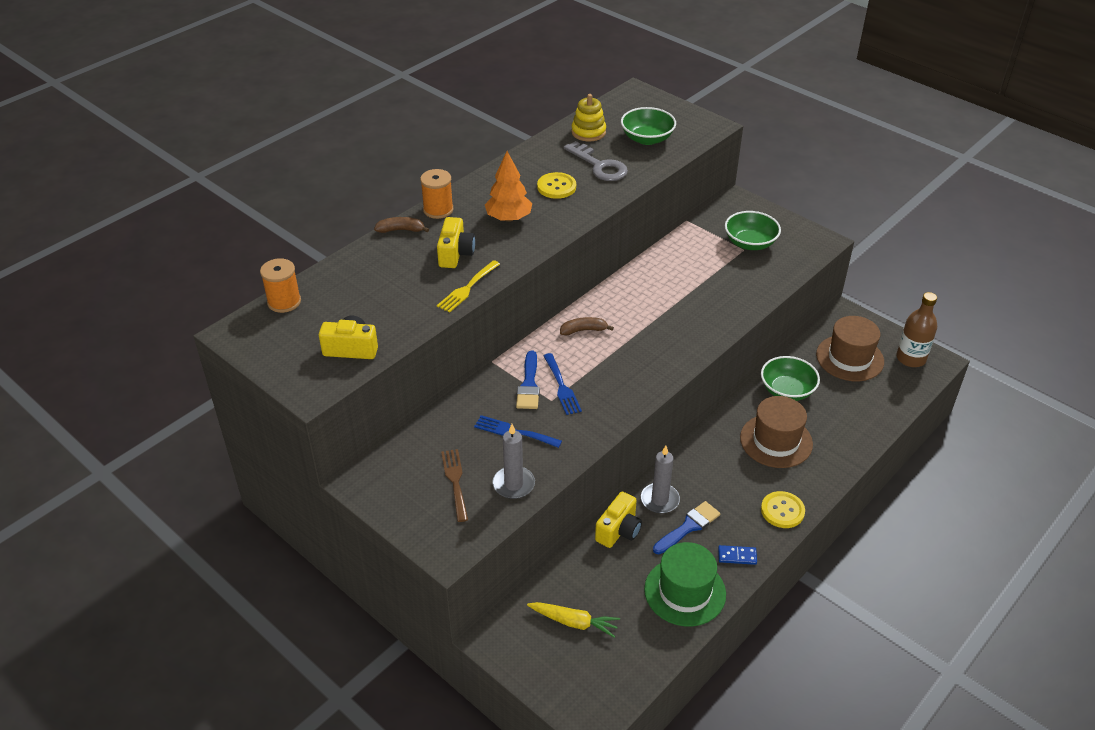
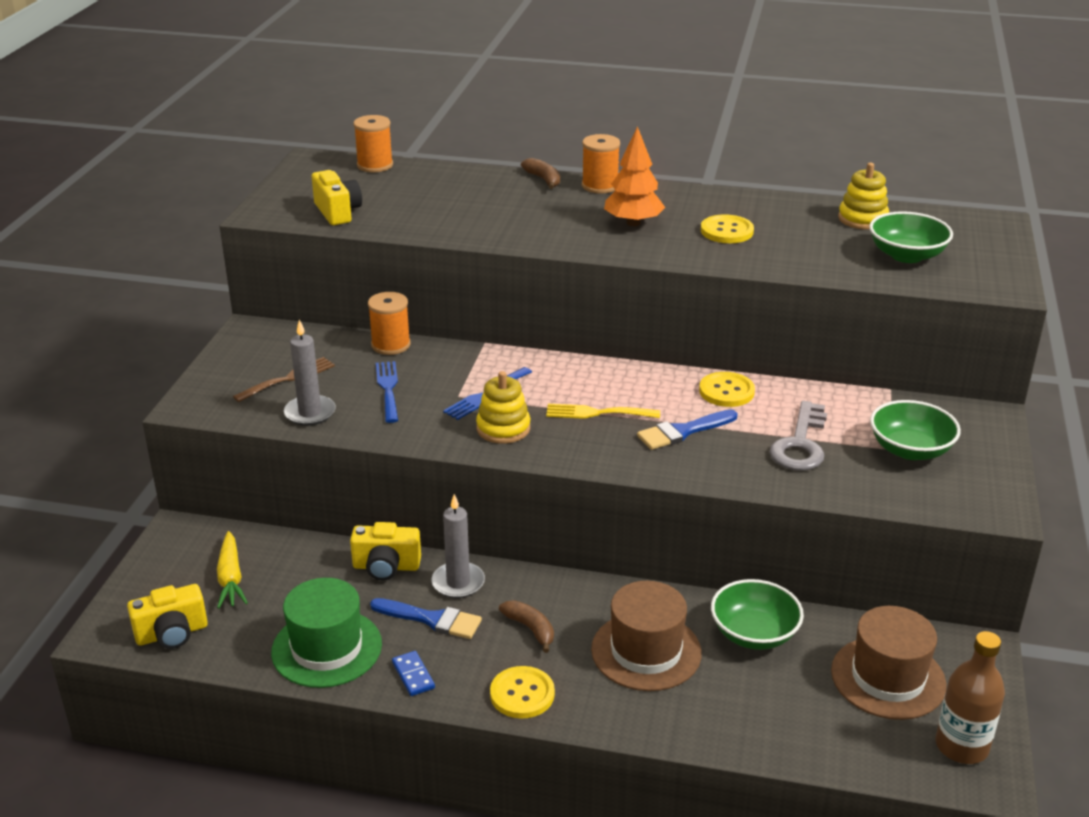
camera: 60 degrees right, 10 degrees down
yellow camera [437,217,475,268] -> yellow camera moved to [127,584,208,649]
yellow fork [437,260,500,313] -> yellow fork moved to [546,404,660,419]
blue brush [516,351,540,409] -> blue brush moved to [637,410,738,450]
brown banana [560,317,614,335] -> brown banana moved to [499,600,554,653]
grey key [564,141,628,181] -> grey key moved to [769,401,827,471]
none -> orange spool [368,292,411,355]
none -> yellow stacking toy [476,371,530,444]
none -> yellow button [699,372,755,407]

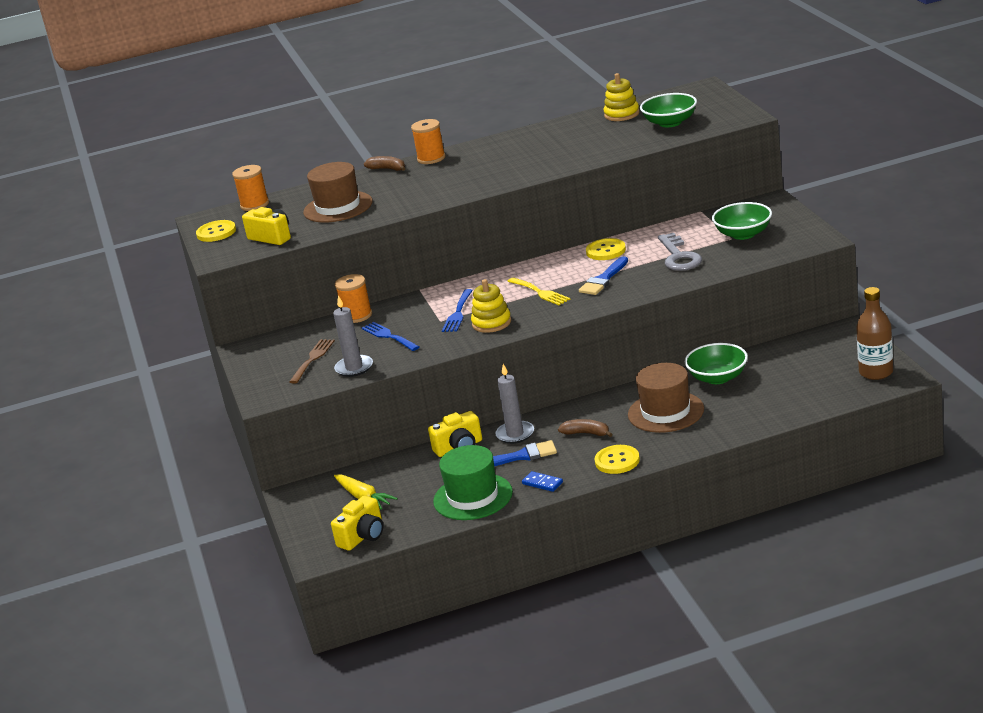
camera: 25 degrees left, 5 degrees down
yellow fork [546,404,660,419] -> yellow fork turned 105 degrees counterclockwise [507,277,570,305]
orange tree [604,126,665,226] -> none
yellow button [701,214,754,243] -> yellow button moved to [196,220,236,242]
brown hat [831,606,947,720] -> brown hat moved to [303,162,373,223]

